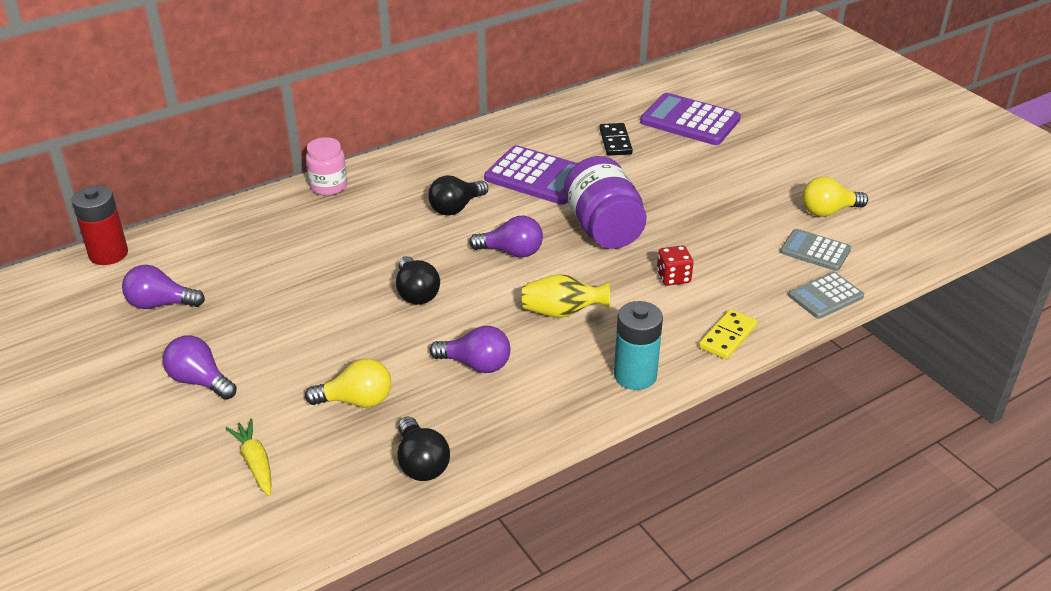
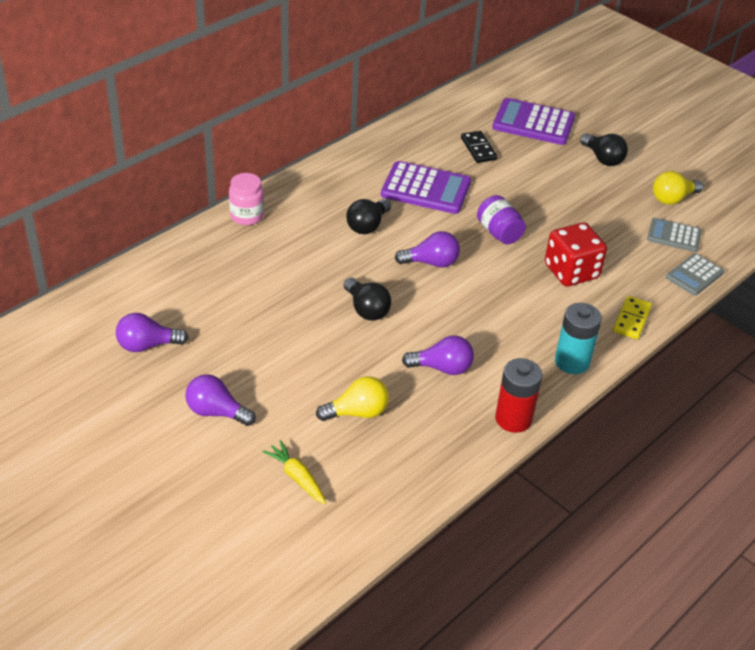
camera: 15 degrees left, 5 degrees up
red battery [72,185,128,265] -> red battery moved to [495,358,542,433]
black light bulb [398,416,450,481] -> black light bulb moved to [580,133,628,166]
yellow vase [522,274,610,318] -> none
purple jar [564,156,647,249] -> purple jar [477,195,526,244], size x0.62
red dice [657,246,693,286] -> red dice [545,222,607,286], size x1.81

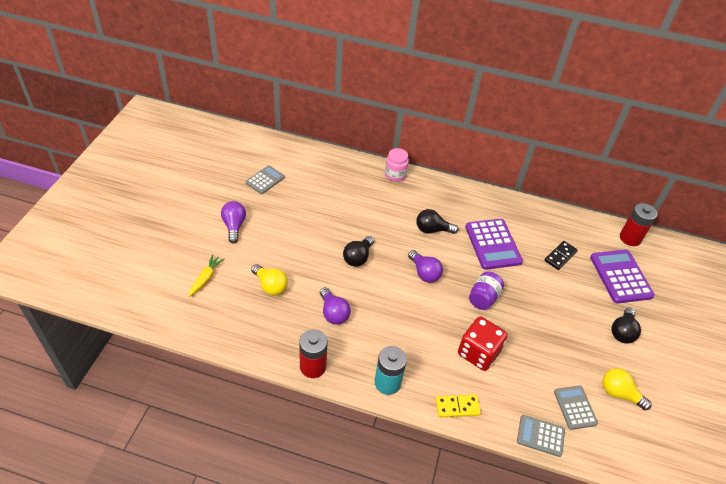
camera: 60 degrees right, 5 degrees up
purple light bulb [116,313,189,352] -> grey calculator [246,165,285,194]
none -> red battery [620,203,657,246]

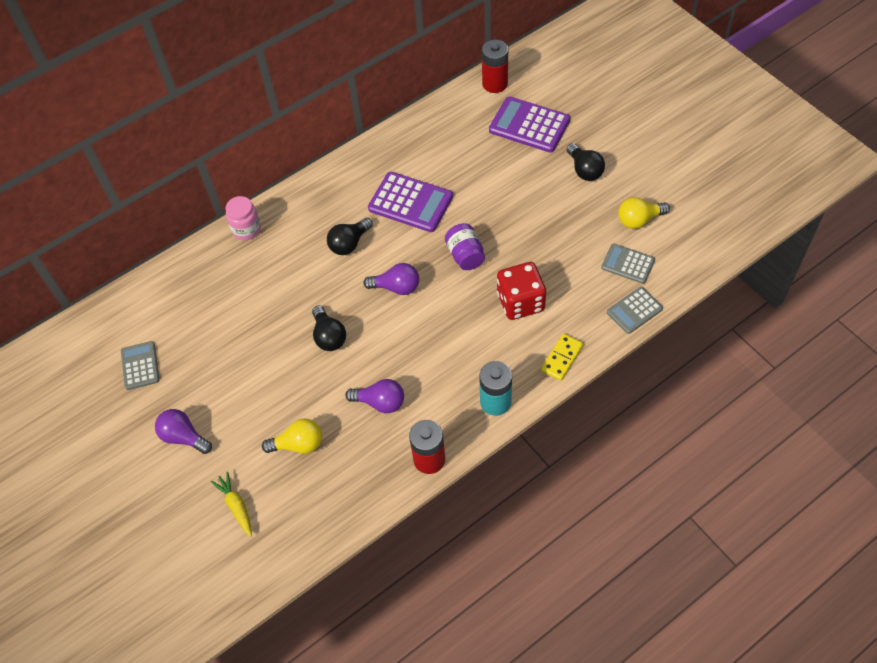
camera: 45 degrees left, 10 degrees up
black domino [545,241,578,270] -> none

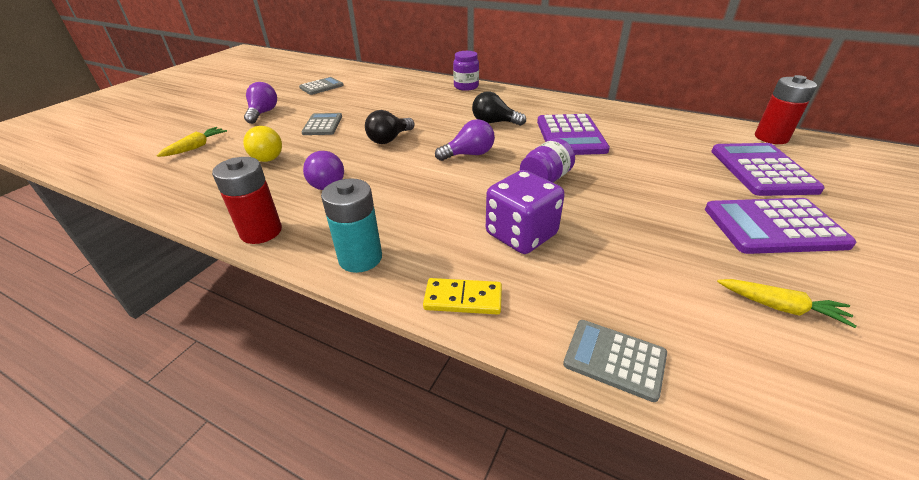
camera: 60 degrees right, 20 degrees down
pink jar [225,196,261,240] -> purple jar [453,51,479,91]
purple light bulb [363,263,419,295] -> purple light bulb turned 90 degrees counterclockwise [435,119,495,161]
red dice [497,262,546,320] -> purple dice [486,170,565,254]
black light bulb [567,143,605,181] -> purple calculator [705,198,856,254]
grey calculator [601,243,655,284] -> grey calculator moved to [301,113,342,135]
yellow light bulb [618,197,670,229] -> yellow carrot [717,279,857,328]

